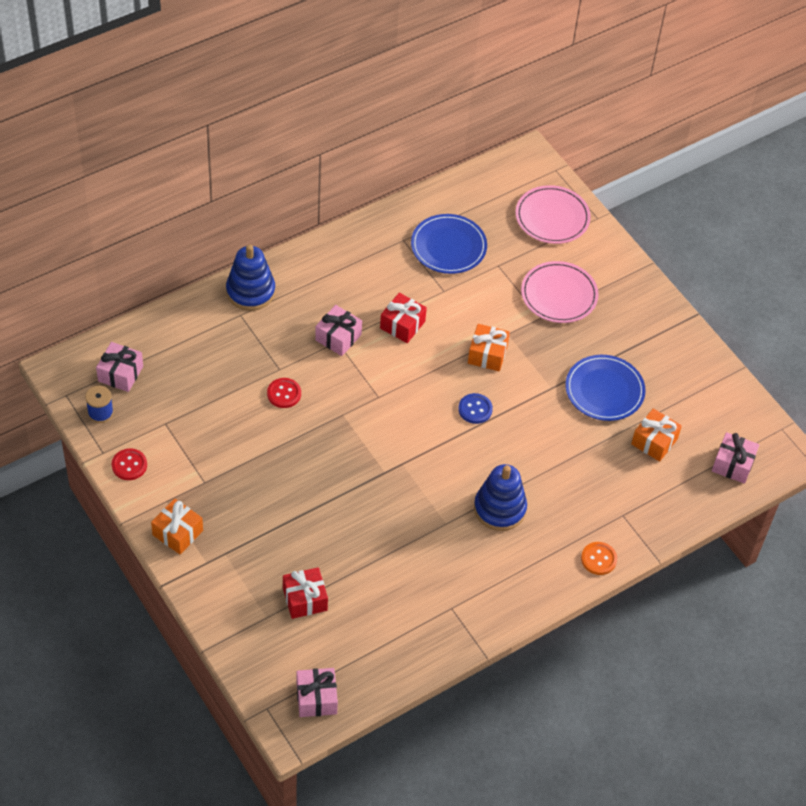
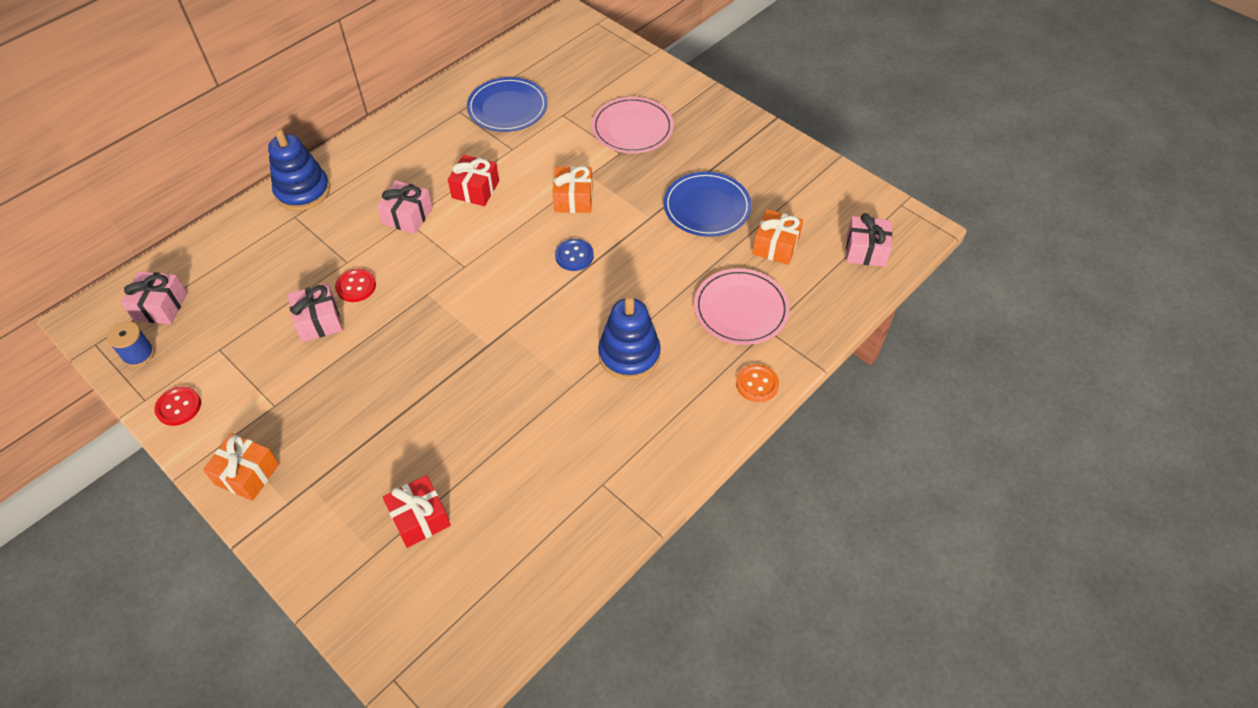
camera: 10 degrees left, 0 degrees up
pink gift [296,668,338,717] -> pink gift moved to [287,283,343,342]
pink plate [515,185,591,244] -> pink plate moved to [694,268,790,345]

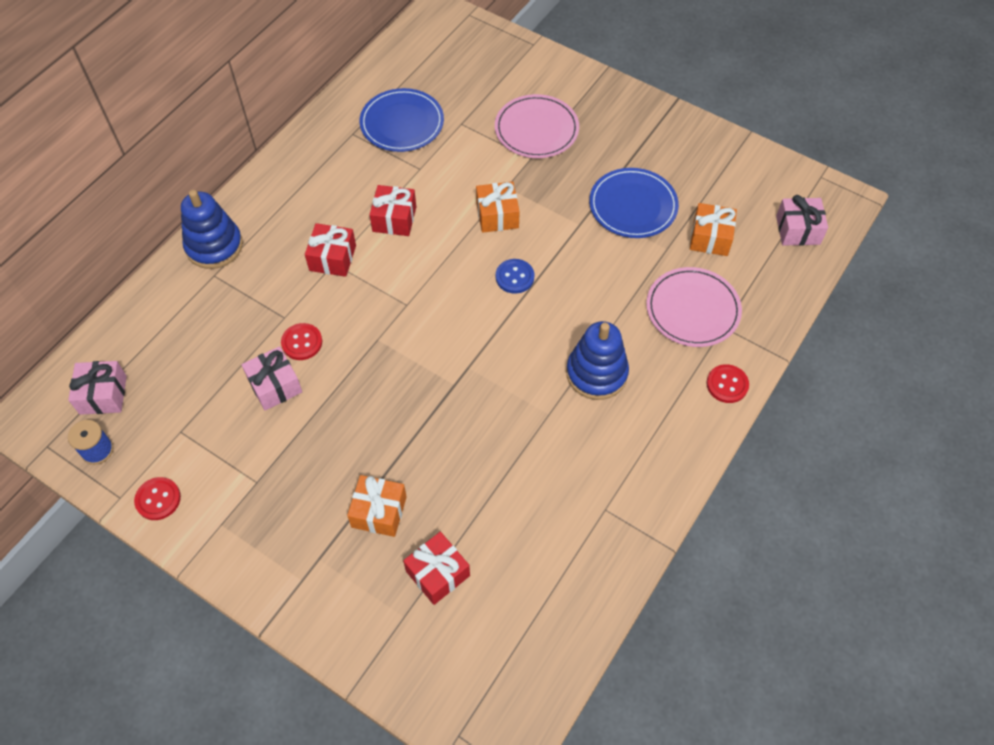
camera: 10 degrees left, 5 degrees up
orange gift [203,433,279,501] -> orange gift moved to [347,475,407,537]
pink gift [377,180,433,234] -> red gift [305,223,356,277]
orange button [736,364,779,402] -> red button [706,364,749,403]

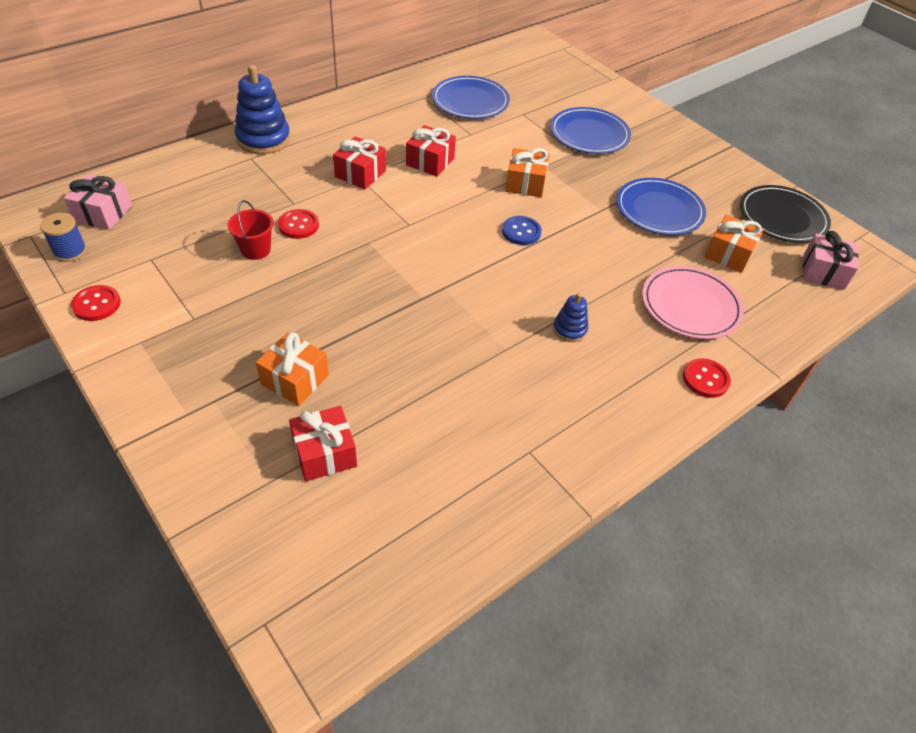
camera: 15 degrees right, 10 degrees down
pink gift [242,346,302,410] -> red bucket [227,200,274,260]
pink plate [495,94,579,158] -> blue plate [550,107,631,154]
blue stacking toy [566,321,629,400] -> blue stacking toy [553,293,588,342], size x0.52
none -> black plate [740,185,831,243]

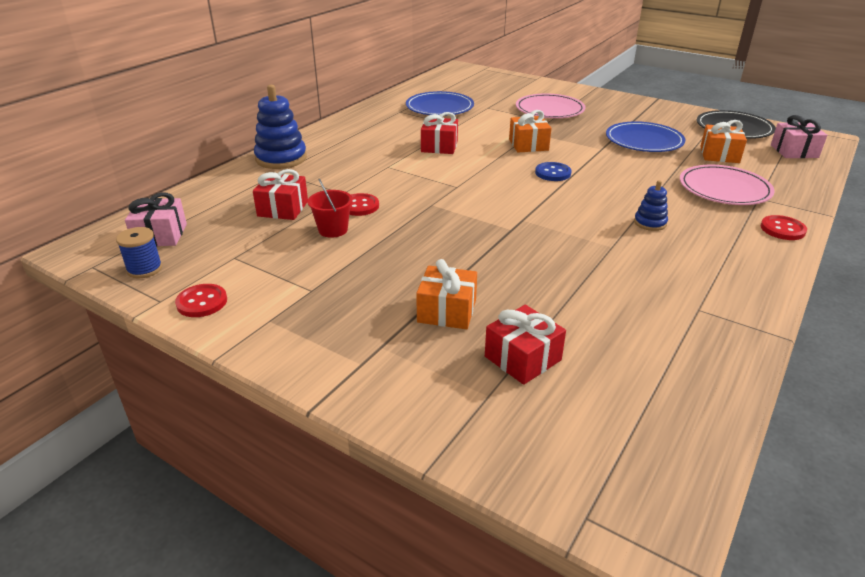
camera: 15 degrees left, 15 degrees down
red gift [333,136,386,189] -> red gift moved to [253,169,308,220]
blue plate [550,107,631,154] -> pink plate [516,93,585,118]

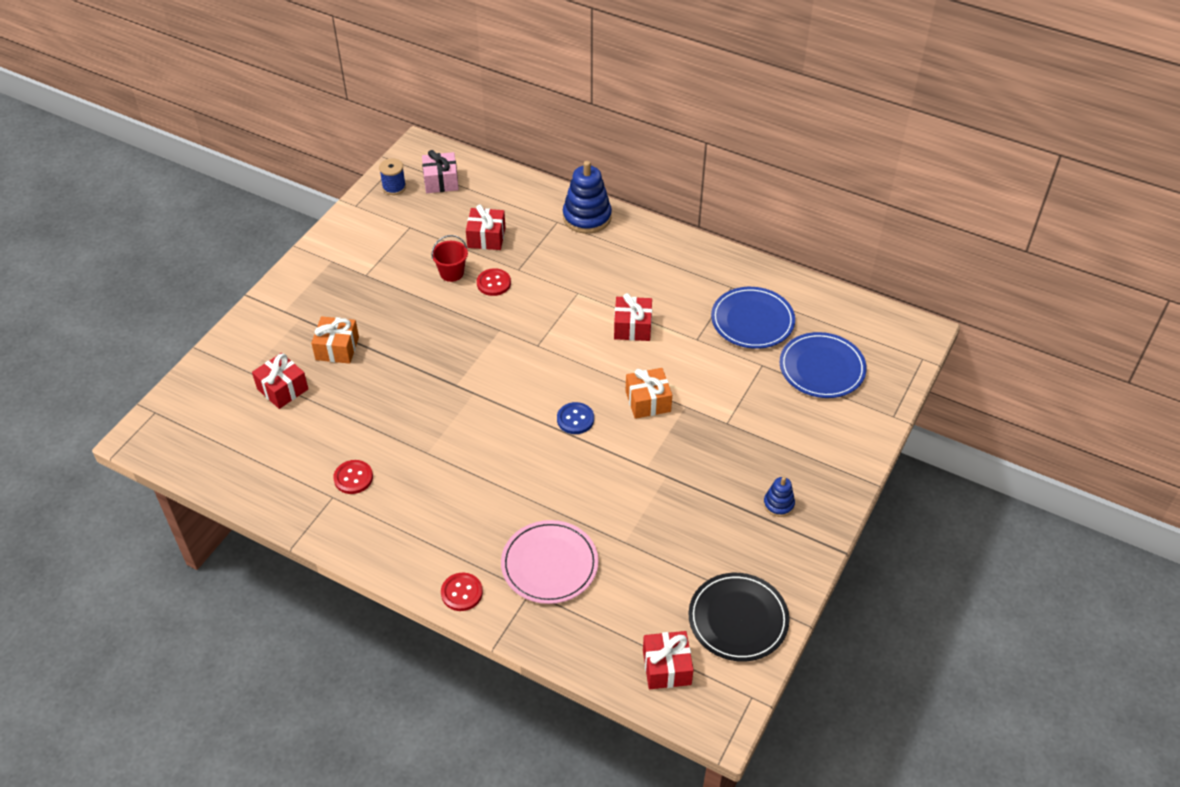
camera: 85 degrees right, 15 degrees up
red button [175,284,227,317] -> red button moved to [333,460,373,494]
pink plate [516,93,585,118] -> none
blue plate [606,121,685,152] -> blue plate moved to [780,332,867,398]
blue stacking toy [634,180,668,231] -> blue stacking toy moved to [763,477,795,517]
orange gift [700,120,747,163] -> none
pink gift [771,115,827,158] -> red gift [643,631,694,689]

